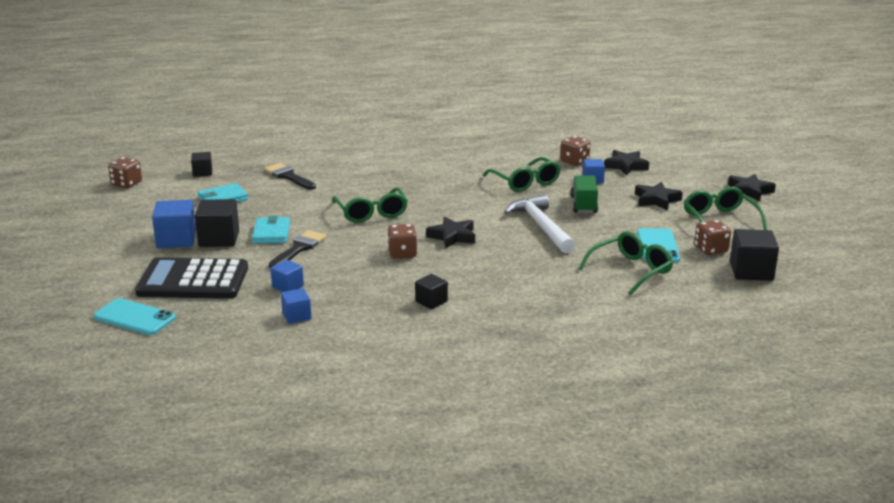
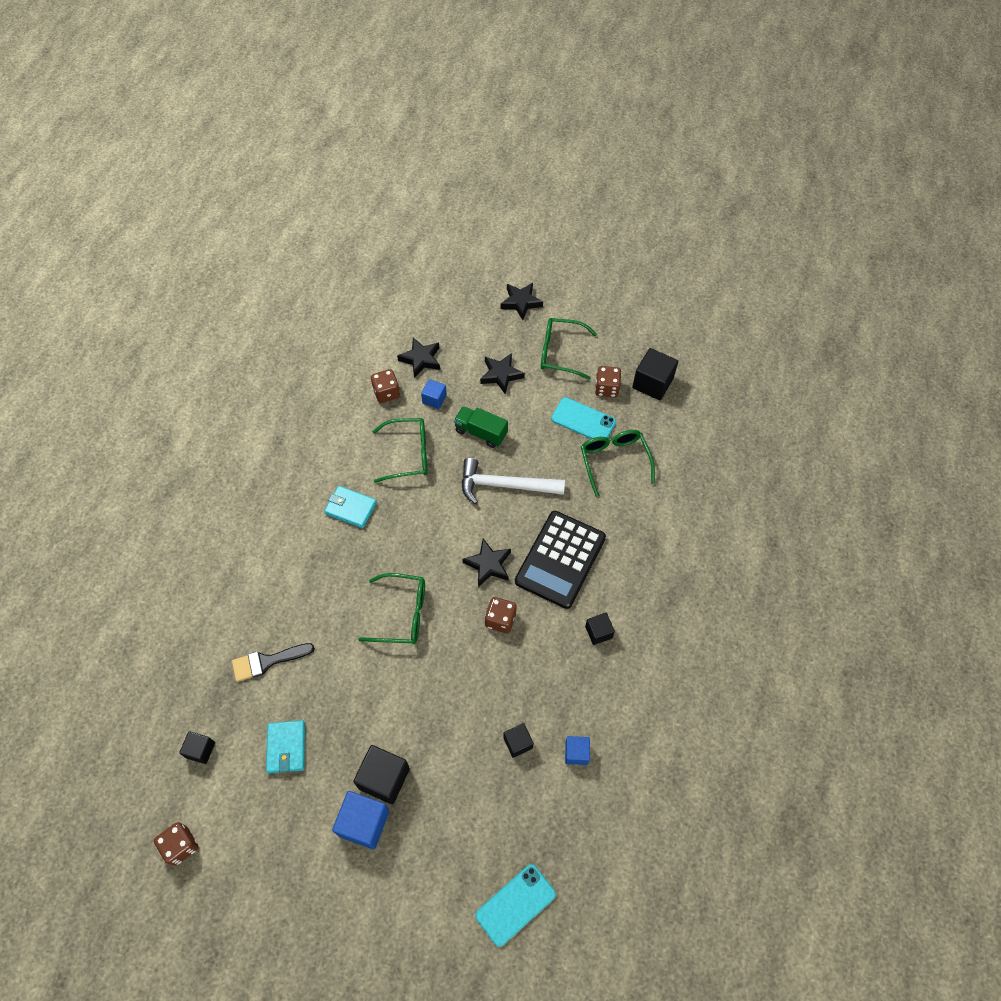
camera: 65 degrees left, 35 degrees up
black calculator [135,257,248,299] -> black calculator moved to [515,511,606,609]
turquoise wallet [252,215,290,244] -> turquoise wallet moved to [324,486,377,528]
black brush [269,230,327,268] -> none
blue cube [271,260,304,292] -> black cube [503,723,534,758]

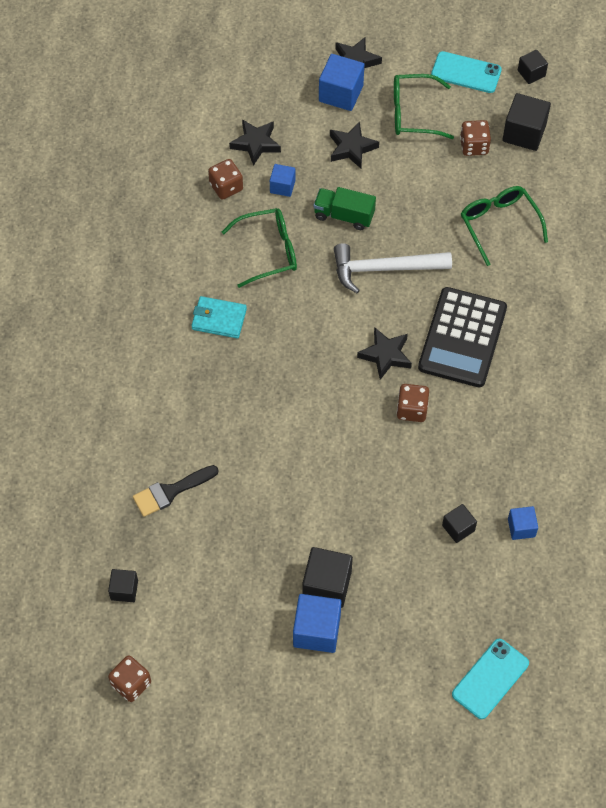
camera: 10 degrees left, 0 degrees up
turquoise wallet [266,720,305,774] -> none
green glasses [358,573,425,644] -> none
turquoise phone [551,397,616,439] -> turquoise phone moved to [431,51,502,93]
black cube [585,613,615,645] -> black cube moved to [518,50,548,84]
none -> blue cube [319,54,364,111]

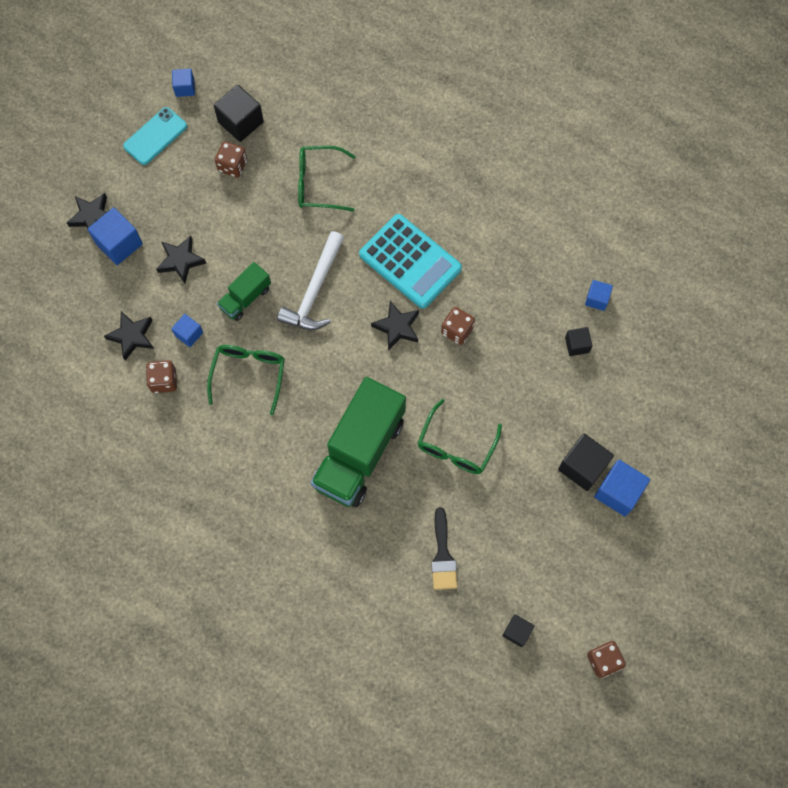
camera: 65 degrees left, 10 degrees up
turquoise wallet [191,296,247,338] -> none
green glasses [394,74,454,139] -> green glasses moved to [418,399,502,474]
black calculator [418,287,507,387] -> turquoise calculator [359,214,462,309]
turquoise phone [452,639,529,719] -> none
black cube [518,50,548,84] -> blue cube [172,69,195,97]
none -> green truck [311,377,406,507]

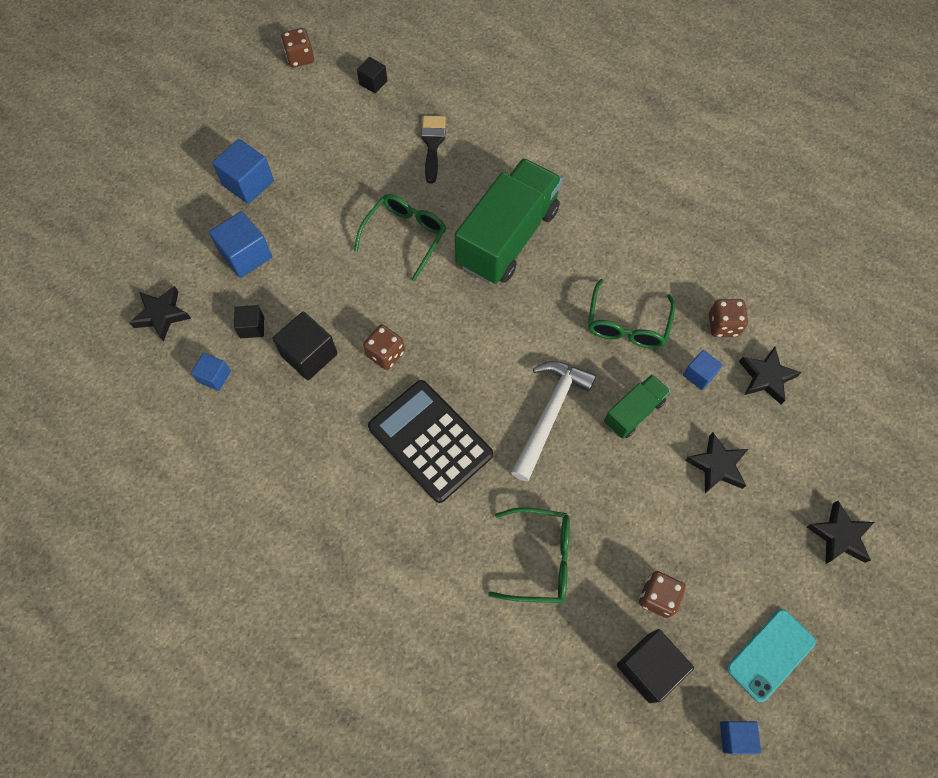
camera: 175 degrees left, 5 degrees down
blue cube [88,208,143,265] -> blue cube moved to [209,211,272,278]
turquoise calculator [359,214,462,309] -> black calculator [368,380,493,503]
black star [371,301,419,351] -> black star moved to [130,286,191,342]
black cube [558,434,614,491] -> black cube moved to [272,311,337,380]

